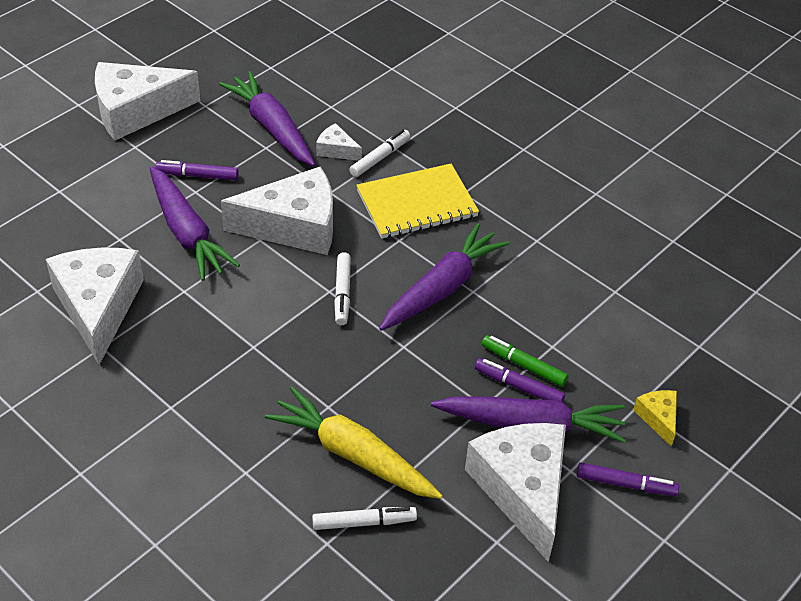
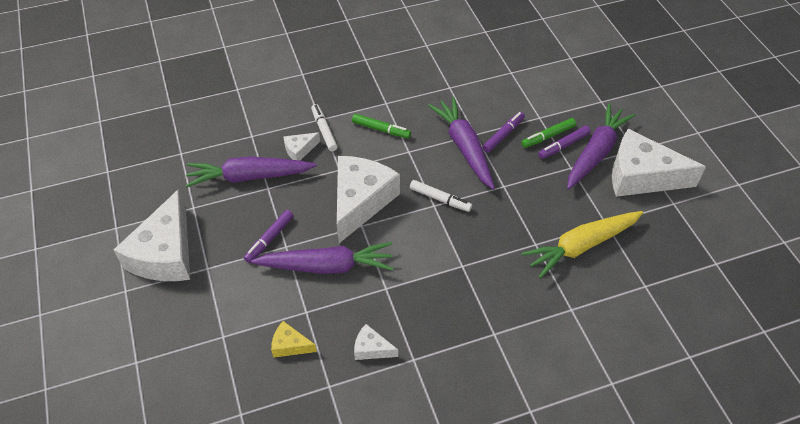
camera: 60 degrees left, 5 degrees up
white cheese [46,247,144,365] -> white cheese [354,324,398,360], size x0.44
white marker [312,507,417,530] -> none
yellow notebook [356,164,479,239] -> green marker [352,114,411,138]
purple marker [577,463,679,496] -> purple marker moved to [482,112,525,153]
yellow cheese [633,390,677,447] -> yellow cheese moved to [271,321,317,358]

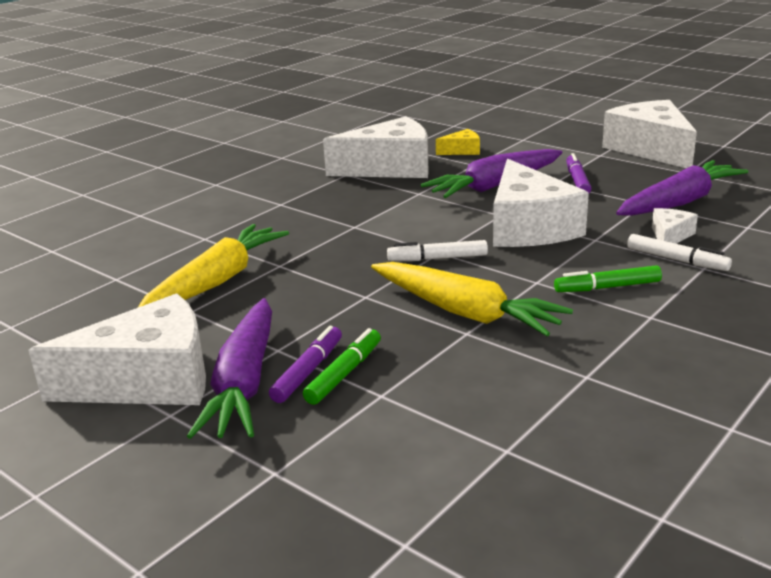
camera: 150 degrees right, 25 degrees down
white cheese [354,324,398,360] -> white cheese [323,116,429,178], size x2.25
purple carrot [428,97,495,189] -> yellow carrot [371,262,573,336]
purple marker [482,112,525,153] -> none

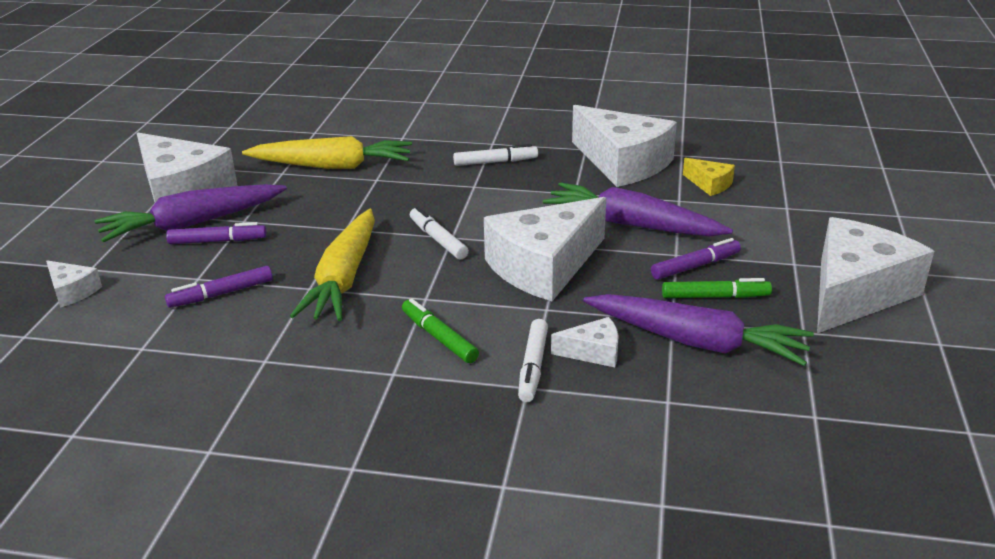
camera: 60 degrees right, 5 degrees up
green marker [303,328,381,405] -> green marker moved to [662,278,772,298]
none -> white cheese [46,260,102,308]
none -> purple marker [165,266,273,308]
none -> white marker [453,144,538,166]

